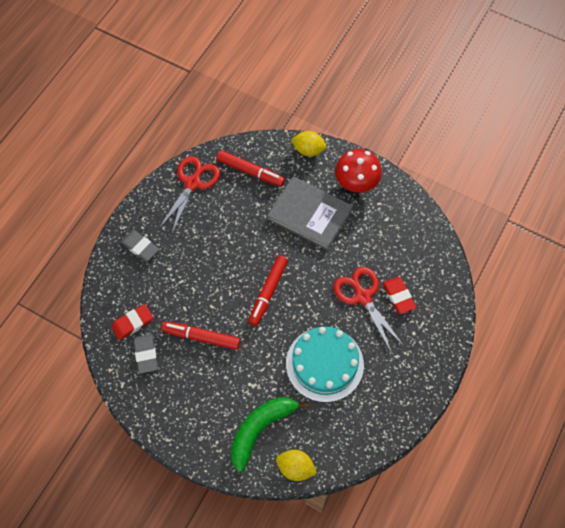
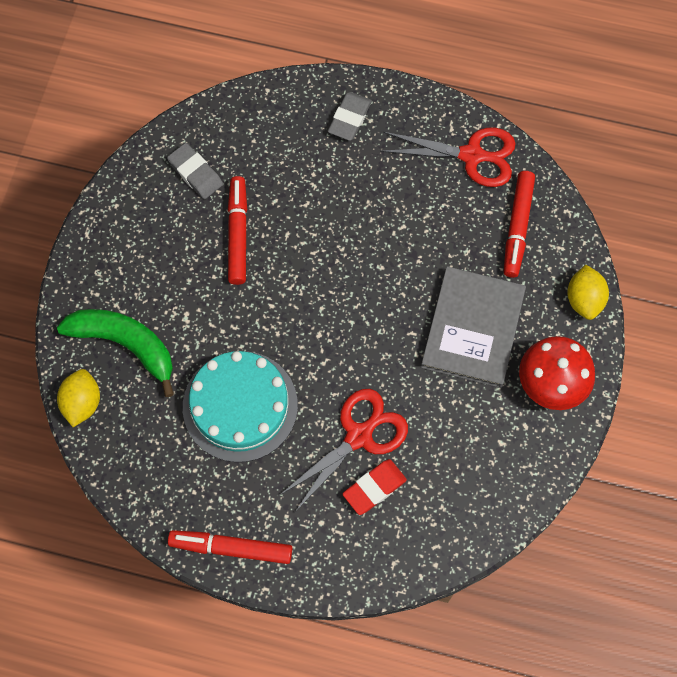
camera: 75 degrees right, 5 degrees up
red eraser [111,304,153,340] -> none
grey eraser [134,334,158,374] -> grey eraser turned 75 degrees clockwise [167,143,223,199]
red marker [248,255,288,326] -> red marker moved to [168,530,292,564]

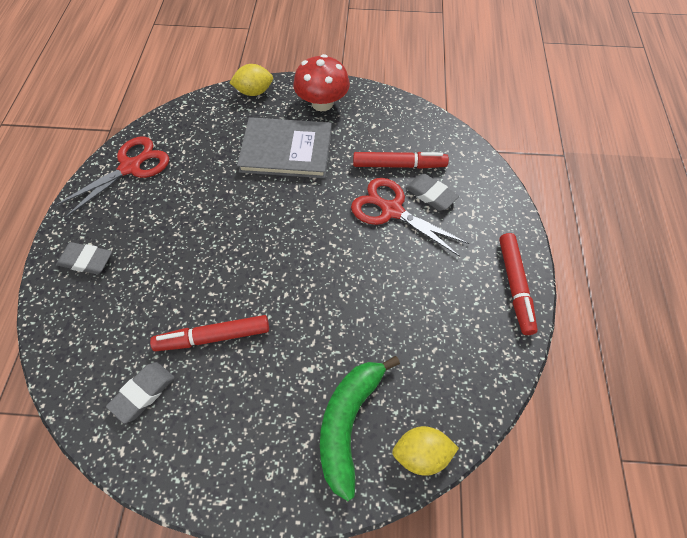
camera: 100 degrees left, 10 degrees down
turquoise cake [183,351,298,462] -> none
red eraser [342,459,407,515] -> grey eraser [406,174,459,211]
red scissors [380,128,516,187] -> red scissors turned 45 degrees clockwise [54,136,169,218]
red marker [504,171,535,278] -> red marker moved to [353,152,449,169]

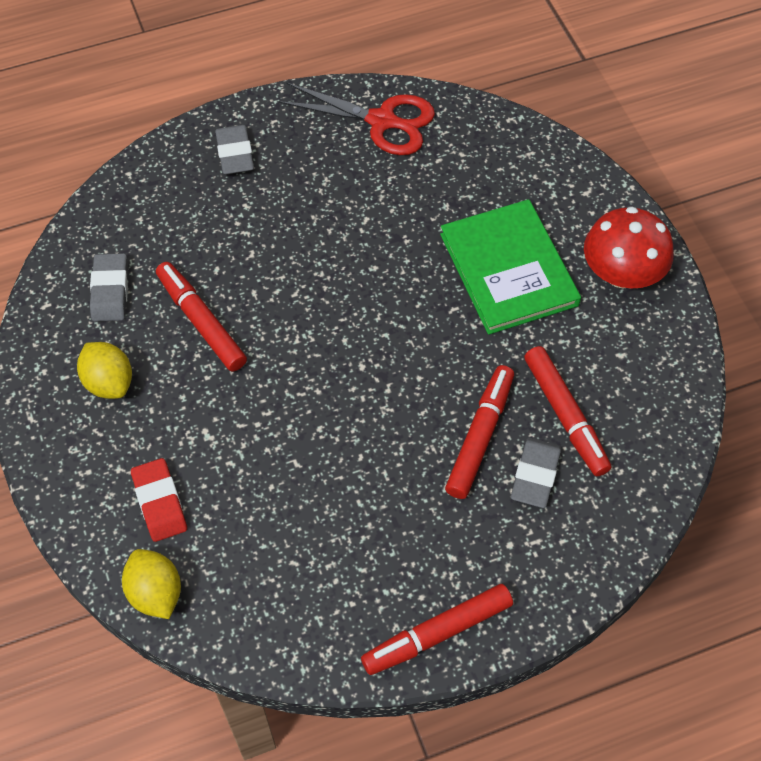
camera: 65 degrees right, 0 degrees up
grey eraser [106,362,175,424] -> grey eraser turned 75 degrees clockwise [90,253,128,322]
yellow lemon [230,64,273,96] -> yellow lemon moved to [77,342,132,399]
grey book [237,117,332,178] -> green book [440,199,581,335]
green banana [320,356,400,501] -> red eraser [131,458,187,542]
red scissors [351,178,470,257] -> red marker [445,365,514,499]

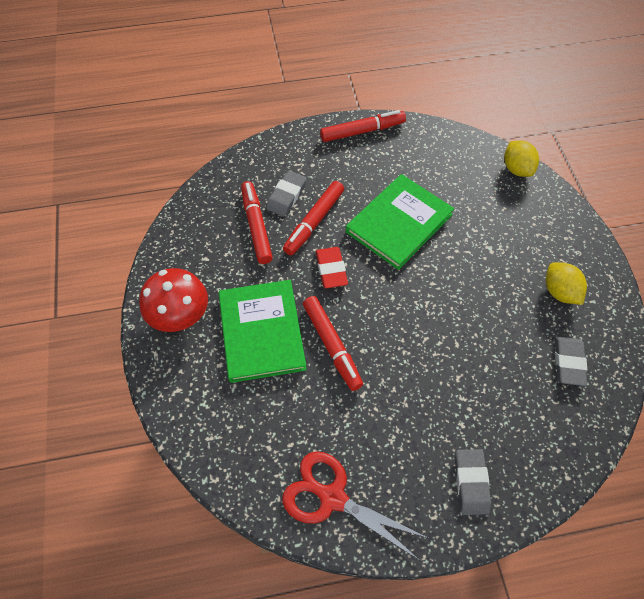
camera: 170 degrees left, 0 degrees up
red eraser [131,458,187,542] -> red eraser moved to [316,247,348,288]
red marker [156,262,247,372] -> red marker moved to [303,296,363,391]
none -> green book [346,174,454,270]

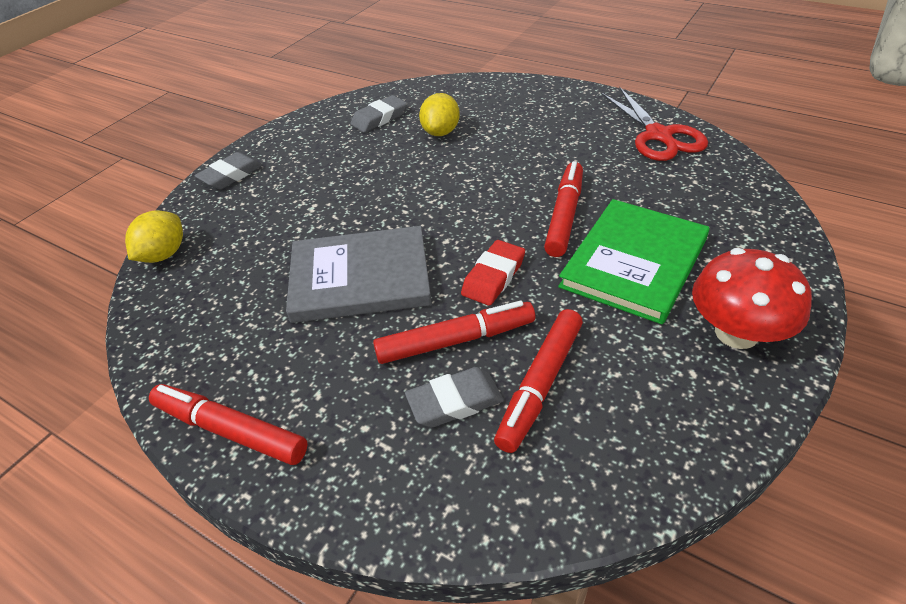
camera: 135 degrees left, 15 degrees down
green book [346,174,454,270] -> grey book [286,226,432,323]
grey eraser [455,449,491,515] -> grey eraser moved to [195,152,262,189]
yellow lemon [546,262,587,305] -> yellow lemon moved to [419,93,460,136]

